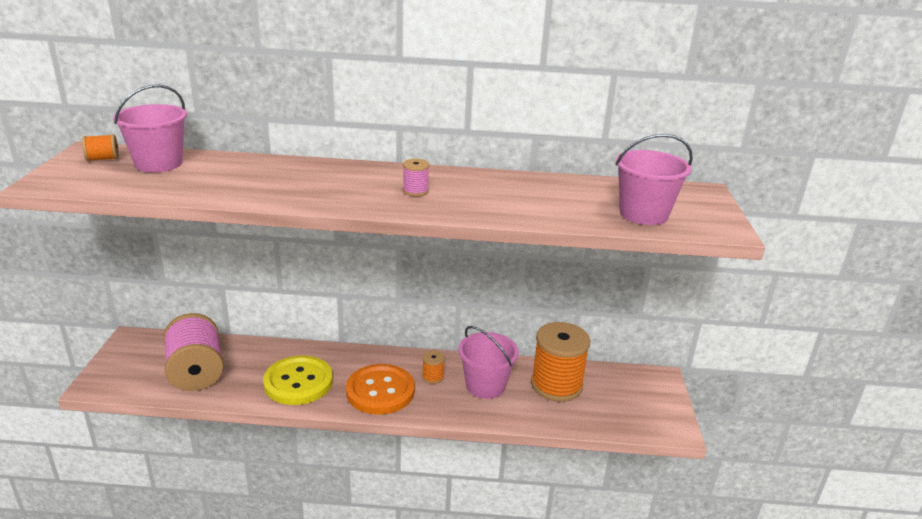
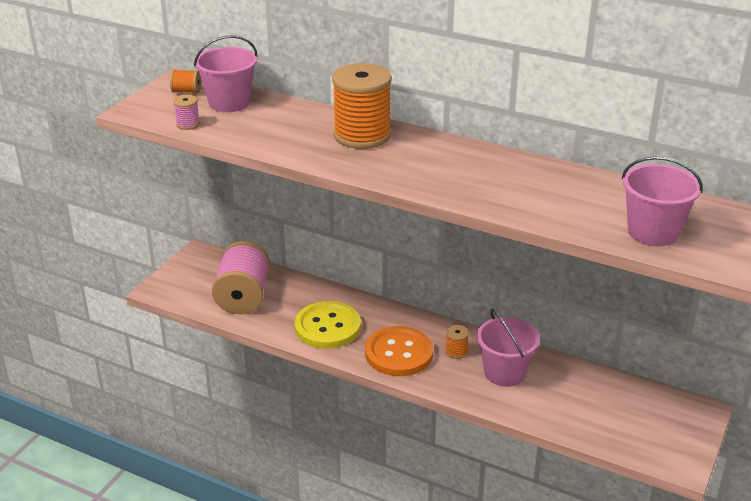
camera: 25 degrees right, 5 degrees up
pink spool [403,159,429,197] -> pink spool moved to [173,95,200,130]
orange spool [531,322,591,402] -> orange spool moved to [332,63,392,149]

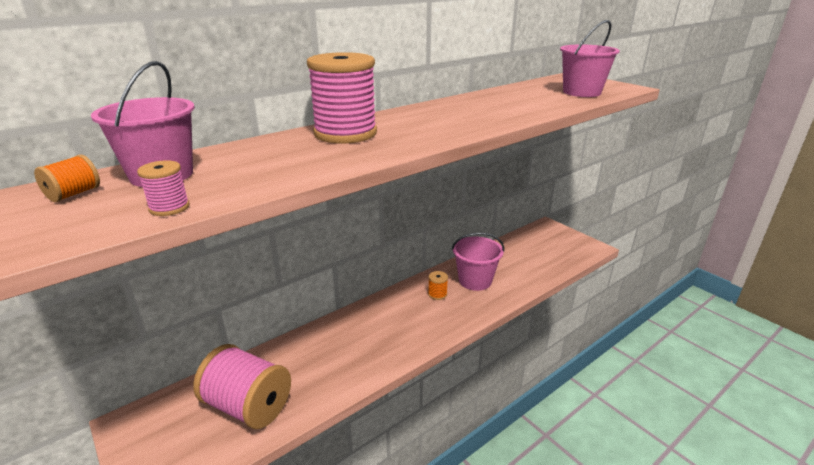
camera: 65 degrees left, 5 degrees down
yellow button [295,301,361,349] -> none
orange spool [332,63,392,149] -> pink spool [307,52,377,144]
orange button [365,326,433,376] -> none

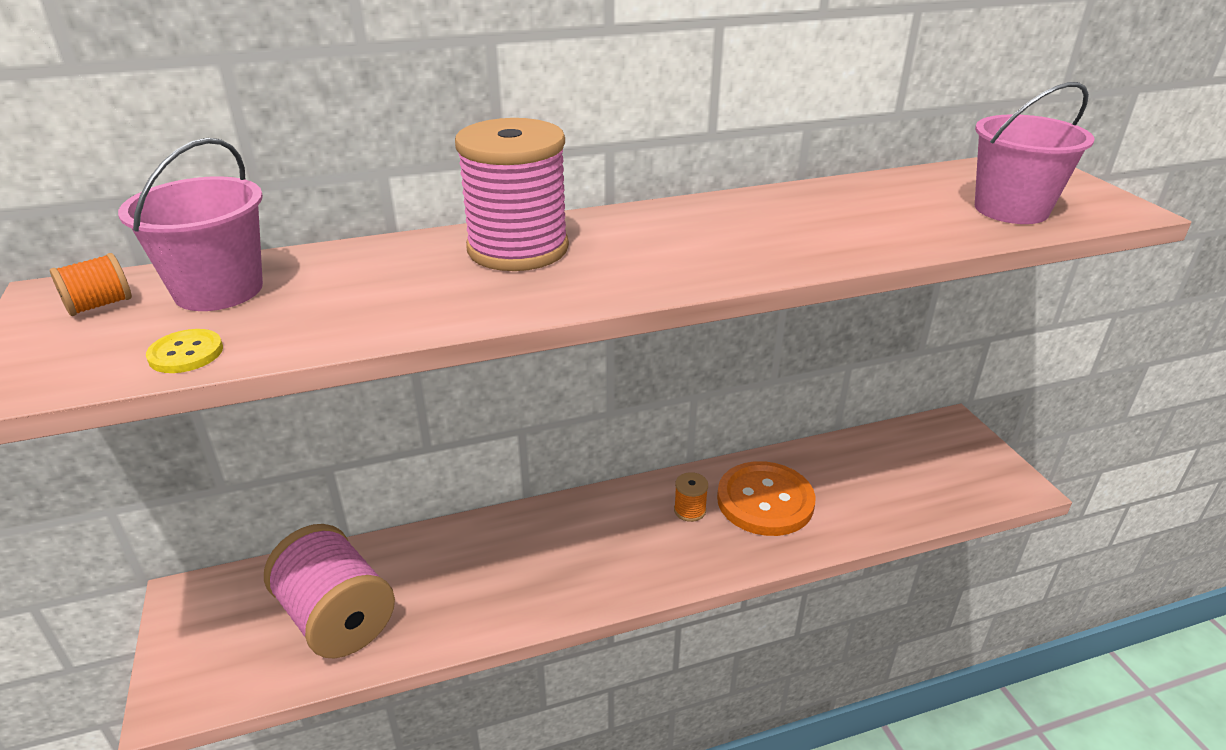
camera: 20 degrees right, 5 degrees up
pink spool [137,160,190,216] -> yellow button [146,329,223,373]
pink bucket [452,233,504,291] -> orange button [717,461,816,536]

